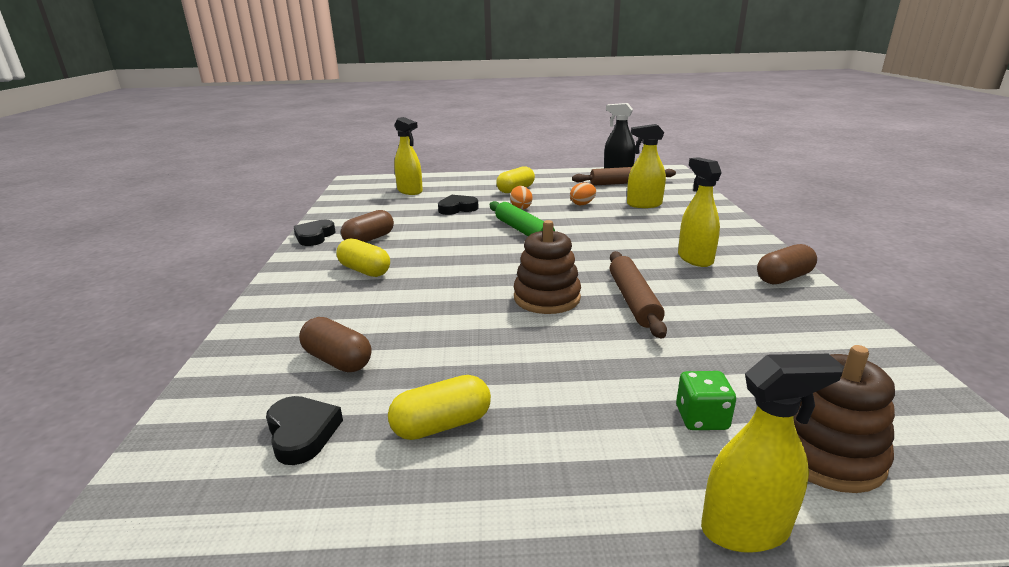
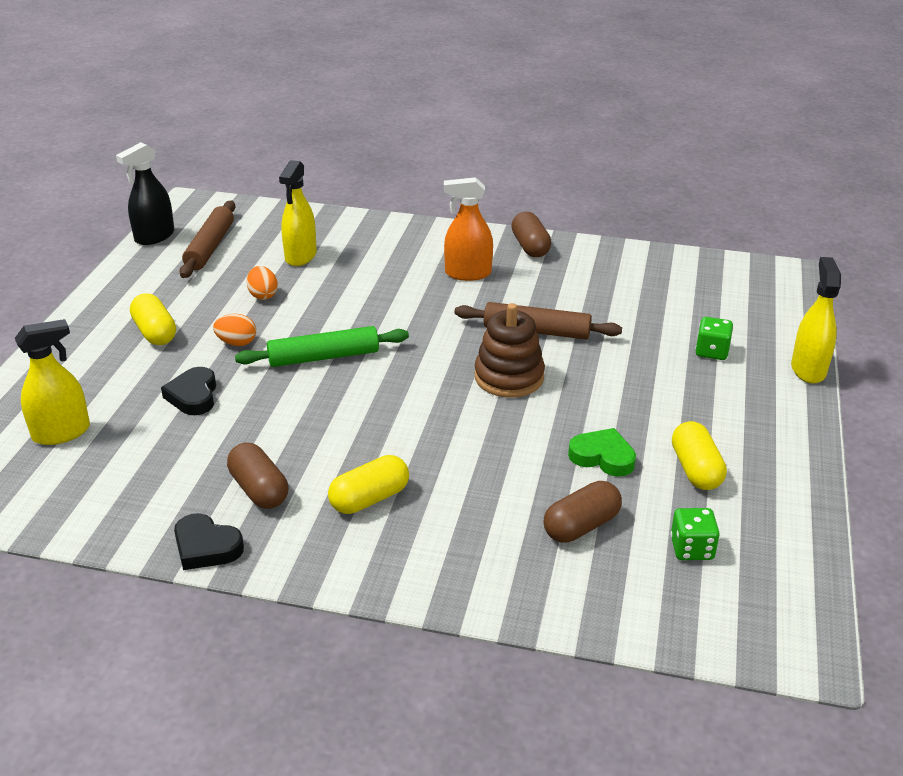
camera: 75 degrees left, 10 degrees up
black heart [266,396,343,465] -> green dice [670,508,720,560]
yellow spray bottle [678,157,722,267] -> orange spray bottle [444,177,493,281]
brown stacking toy [794,345,895,493] -> none
none -> green heart [568,428,636,477]

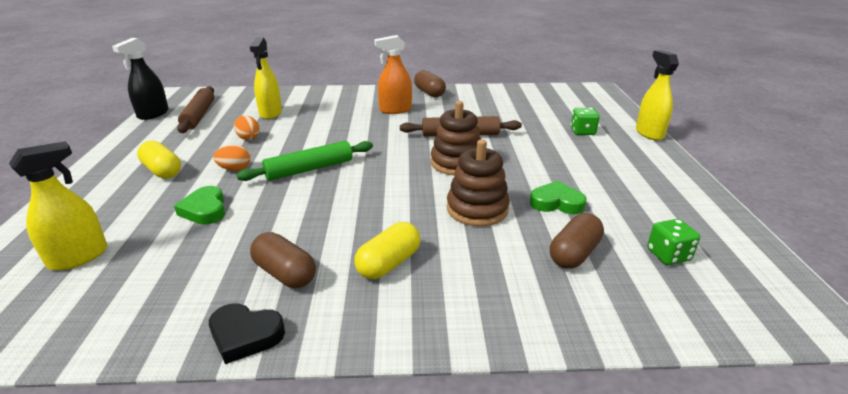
camera: 15 degrees left, 5 degrees down
black heart [161,367,216,415] -> green heart [174,186,225,225]
yellow capsule [672,421,727,490] -> none
none -> brown stacking toy [447,139,510,226]

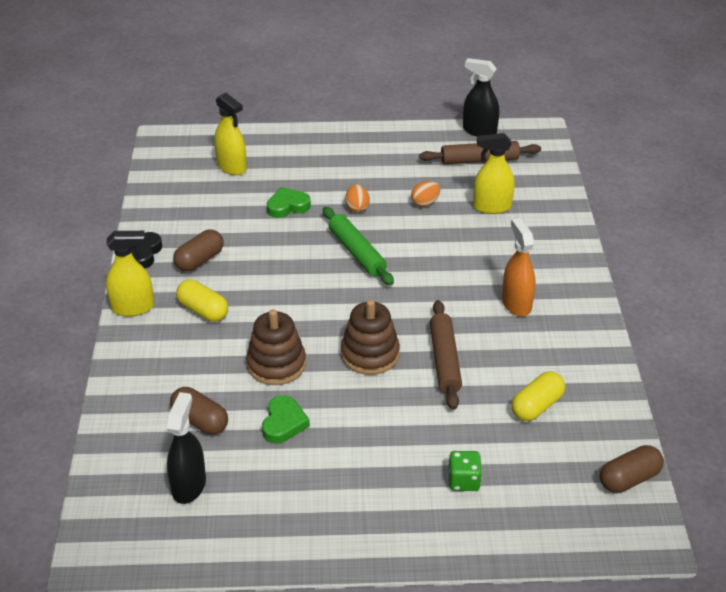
camera: 90 degrees right, 10 degrees up
yellow capsule [137,140,181,179] -> yellow capsule moved to [511,371,565,421]
brown capsule [414,70,446,97] -> brown capsule moved to [600,445,664,493]
yellow spray bottle [636,50,679,140] -> yellow spray bottle moved to [106,231,154,317]
green dice [647,219,700,265] -> black spray bottle [167,392,206,504]

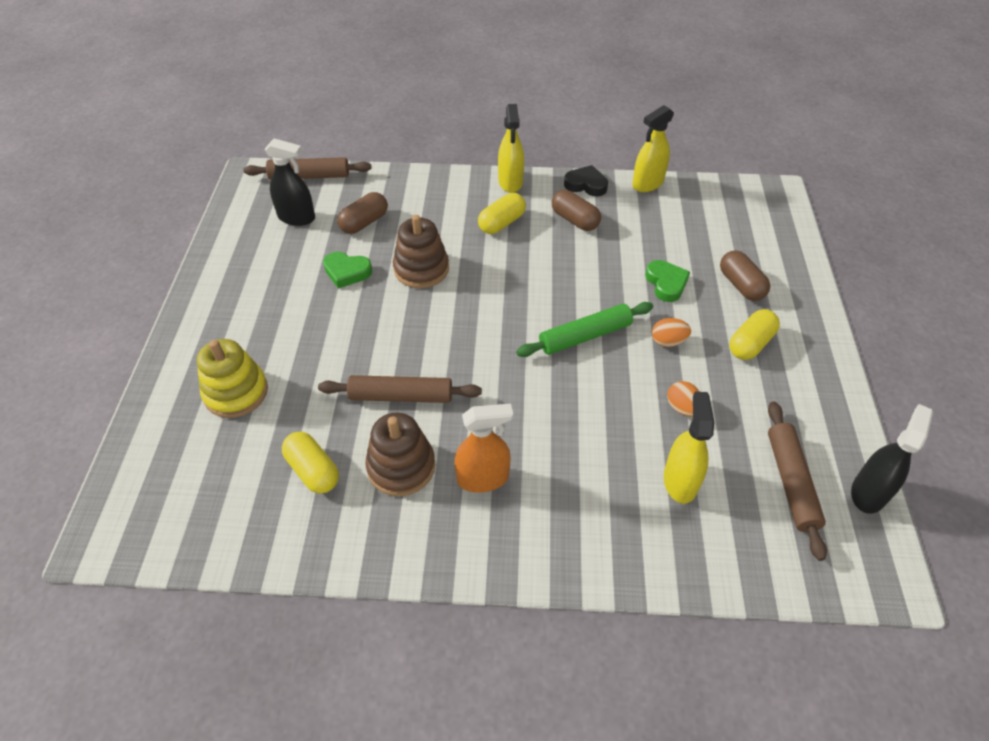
camera: 95 degrees right, 10 degrees up
yellow spray bottle [214,93,247,175] -> yellow spray bottle moved to [632,105,674,192]
brown stacking toy [341,299,400,375] -> brown stacking toy moved to [365,413,435,496]
green dice [448,451,482,491] -> yellow stacking toy [197,339,268,418]
brown capsule [600,445,664,493] -> brown capsule moved to [720,250,770,301]
none -> brown rolling pin [244,157,371,180]
none -> yellow capsule [729,309,780,360]

